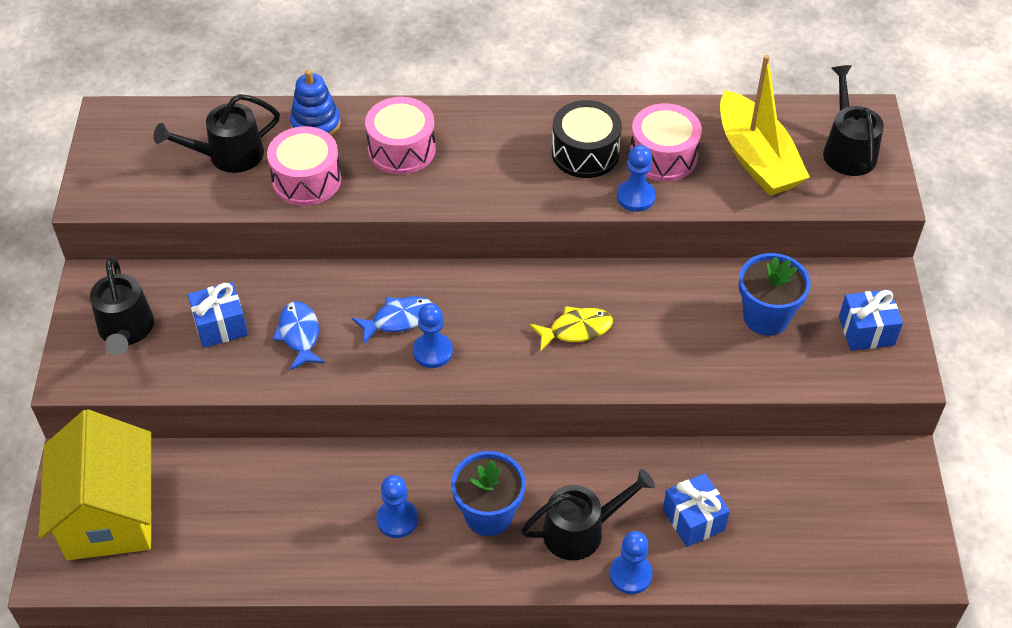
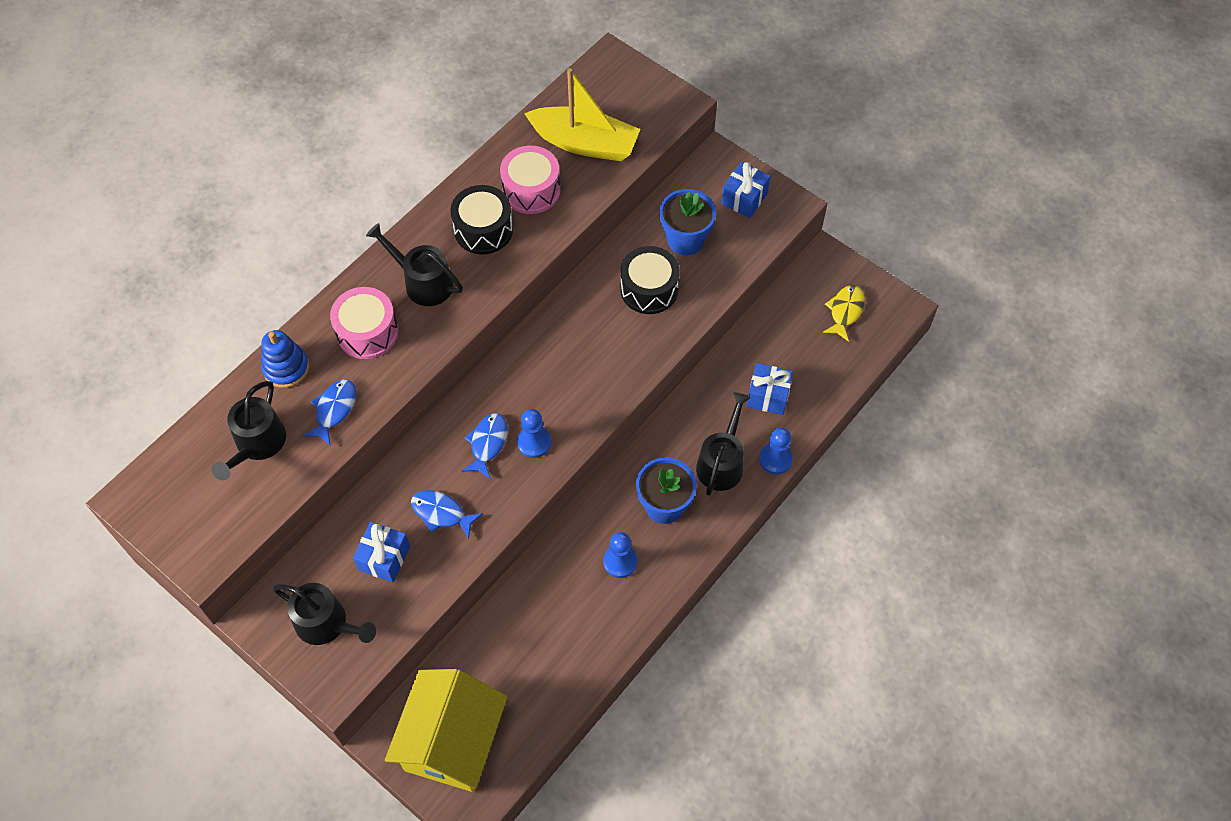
camera: 50 degrees left, 10 degrees up
yellow house [39,409,151,560] -> yellow house turned 75 degrees clockwise [385,669,507,792]
pink drum [267,126,341,206] -> blue fish [302,379,356,446]
yellow fish [530,306,613,352] -> yellow fish moved to [823,285,865,342]
blue pawn [617,145,656,212] -> none
black watering can [823,65,884,176] -> black watering can moved to [366,223,463,306]
none -> black drum [620,246,680,314]

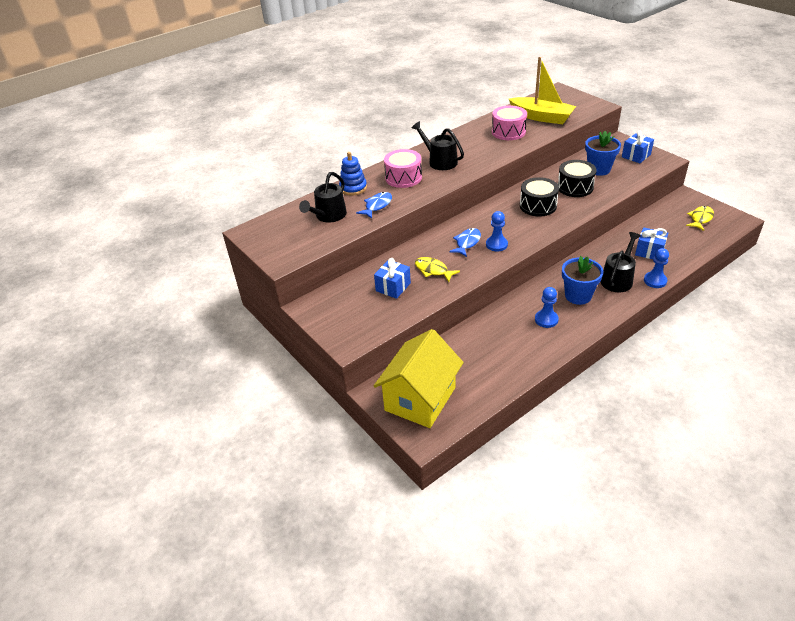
camera: 15 degrees right, 20 degrees down
black watering can [272,583,376,645] -> none
blue fish [411,490,483,539] -> yellow fish [415,257,460,282]
black drum [451,185,513,255] -> black drum moved to [520,177,559,216]

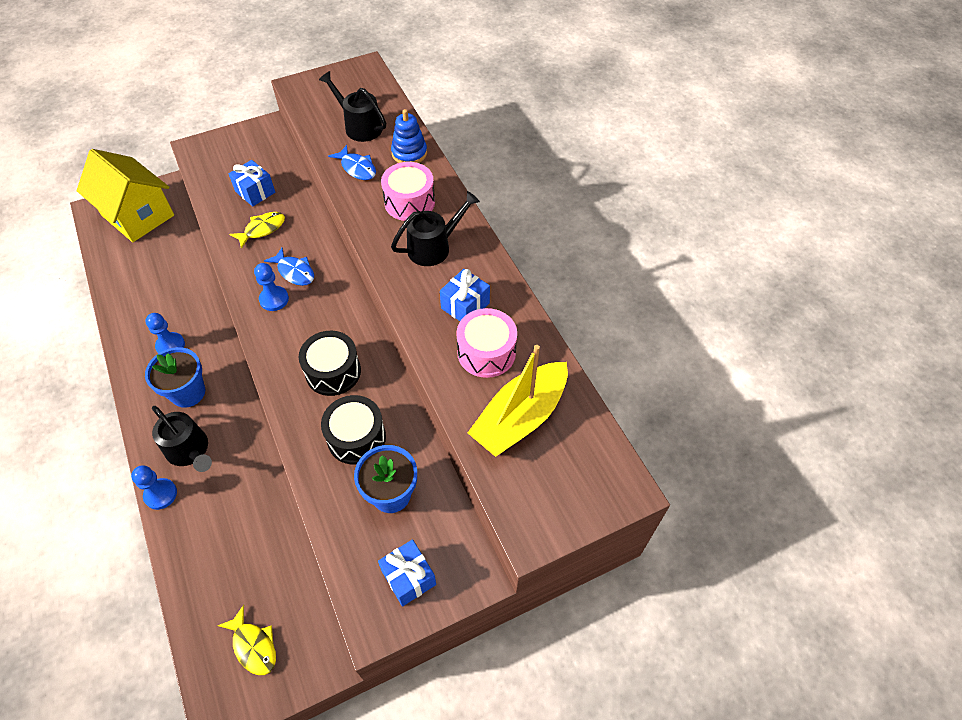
camera: 100 degrees right, 15 degrees up
blue gift [635,227,668,259] -> blue gift moved to [440,269,490,321]

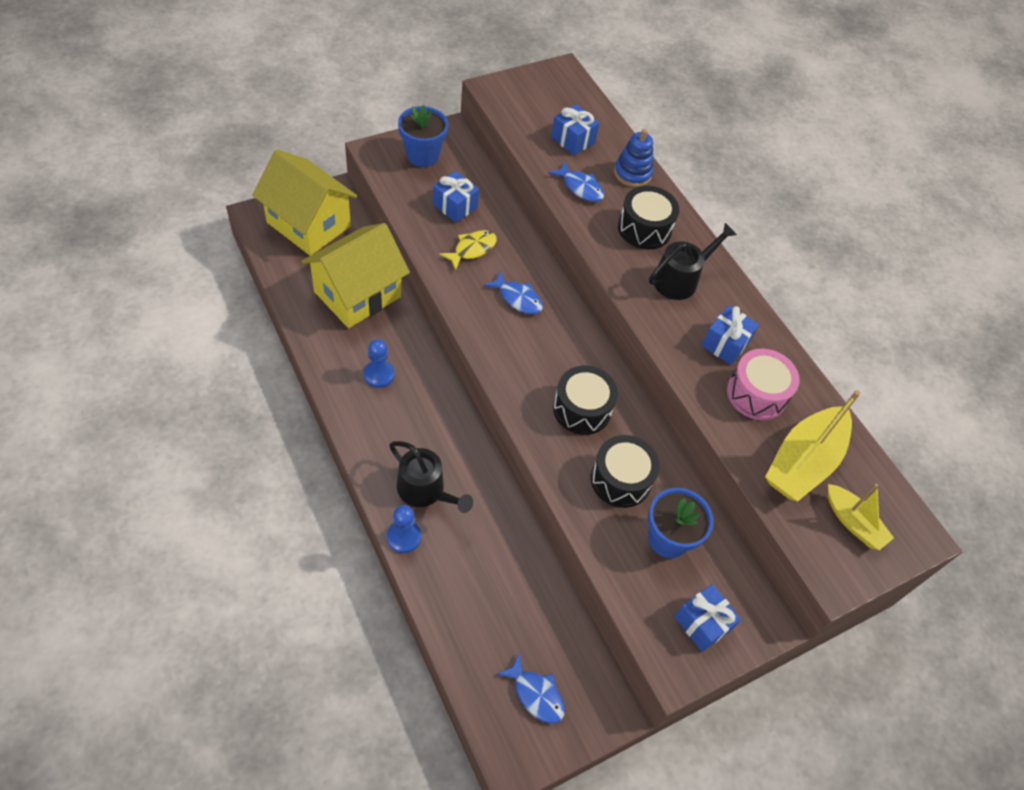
camera: 10 degrees left, 0 degrees up
blue flower pot [145,347,205,408] -> blue flower pot moved to [398,105,448,167]
yellow fish [217,605,276,675] -> blue fish [497,652,565,724]
blue pawn [254,263,289,311] -> none
black watering can [319,71,386,142] -> blue gift [551,104,599,156]
pink drum [381,162,435,221] -> black drum [618,186,679,249]
none -> yellow house [302,223,410,328]
none -> yellow boat [828,484,894,550]

